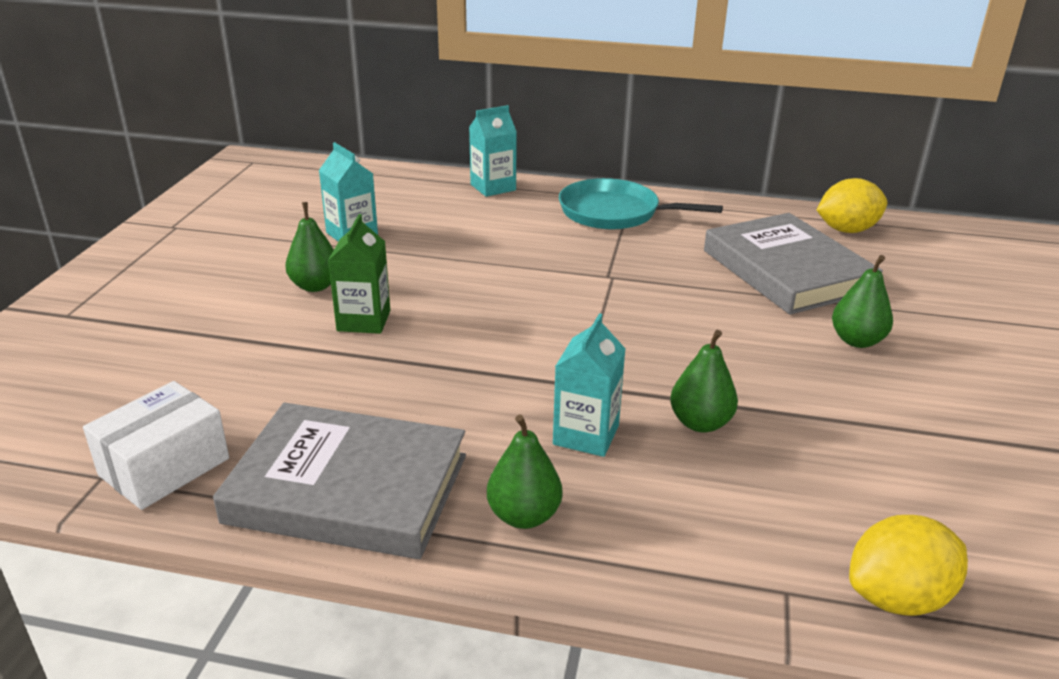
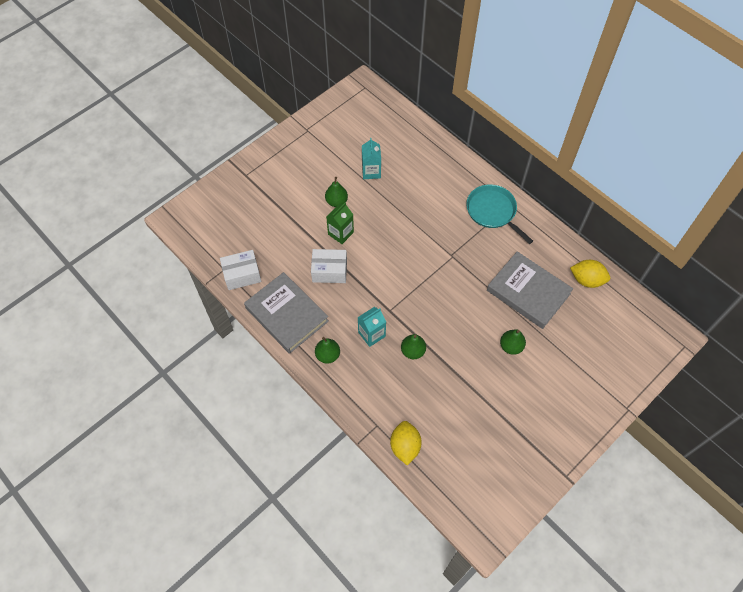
camera: 35 degrees right, 30 degrees up
turquoise carton [469,105,517,197] -> none
grey book [704,213,883,315] -> grey book turned 60 degrees counterclockwise [487,251,573,329]
yellow lemon [849,515,968,616] -> yellow lemon turned 75 degrees clockwise [390,421,422,465]
none -> white box [311,249,347,283]

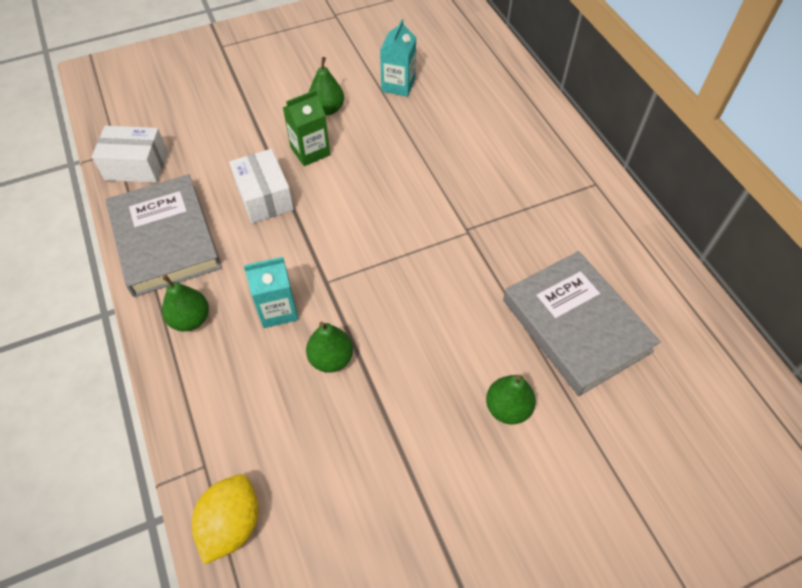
camera: 20 degrees right, 5 degrees down
white box [311,249,347,283] -> white box turned 45 degrees clockwise [229,149,294,224]
turquoise pan [466,184,533,244] -> none
yellow lemon [570,260,610,288] -> none

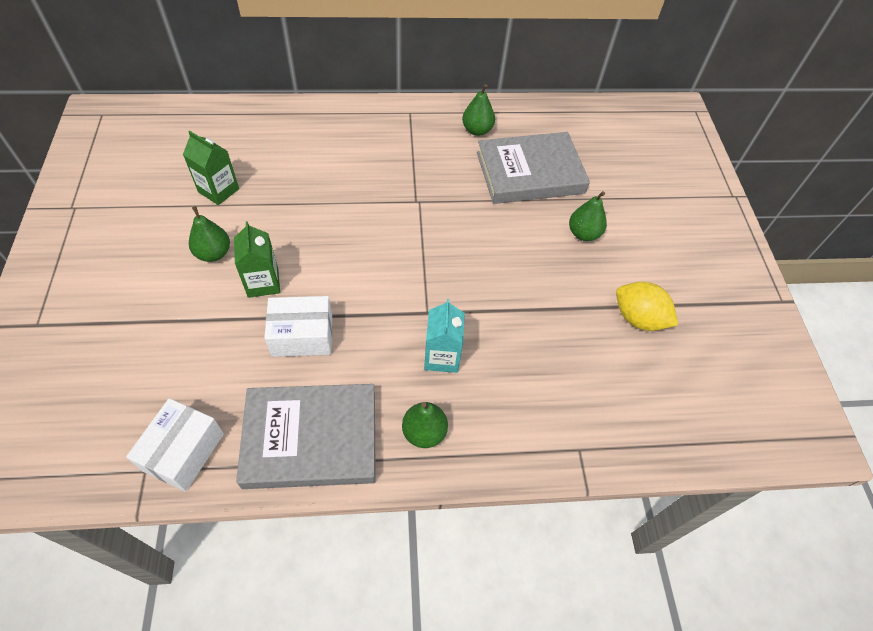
camera: 75 degrees left, 0 degrees up
yellow lemon [192,474,259,564] -> yellow lemon moved to [616,282,678,331]
green pear [306,322,353,373] -> green pear moved to [462,84,495,136]
turquoise carton [380,19,416,97] -> green carton [183,131,239,205]

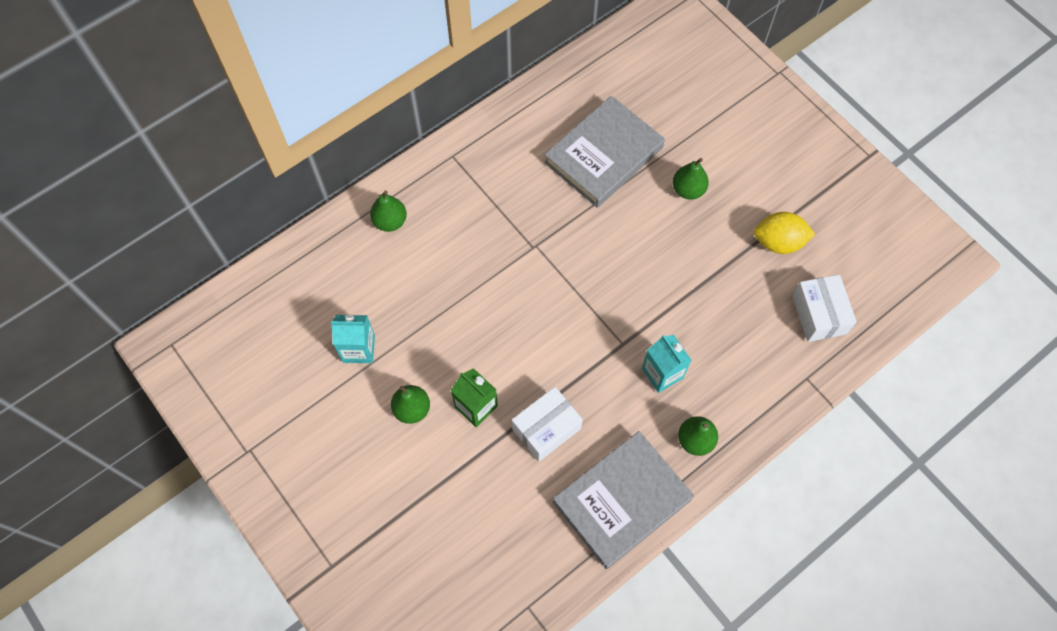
camera: 30 degrees left, 10 degrees up
white box [126,398,224,492] -> white box moved to [792,274,857,342]
green carton [183,131,239,205] -> turquoise carton [331,315,375,363]
green pear [462,84,495,136] -> green pear moved to [370,190,407,232]

